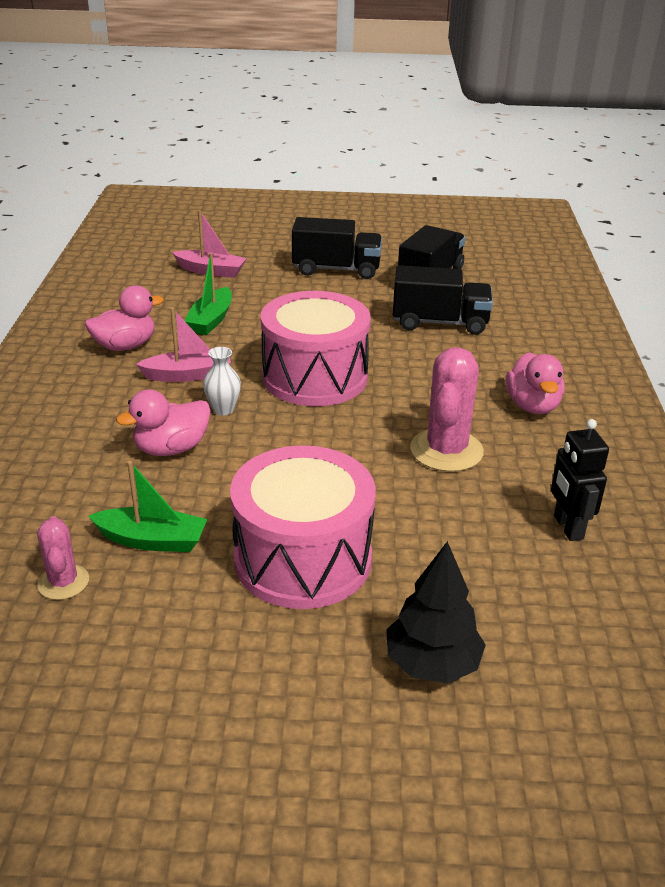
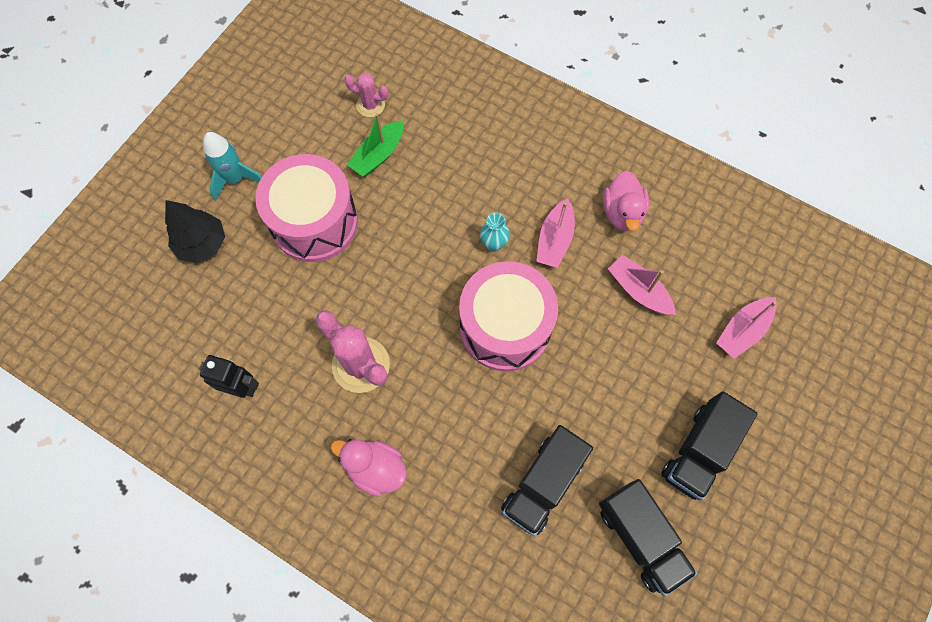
camera: 120 degrees right, 35 degrees up
pink duck [116,389,211,456] -> none
green boat [184,253,232,335] -> pink boat [608,255,676,315]
white vase [203,347,241,416] -> turquoise vase [480,213,510,252]
none -> turquoise rocket [203,132,262,201]

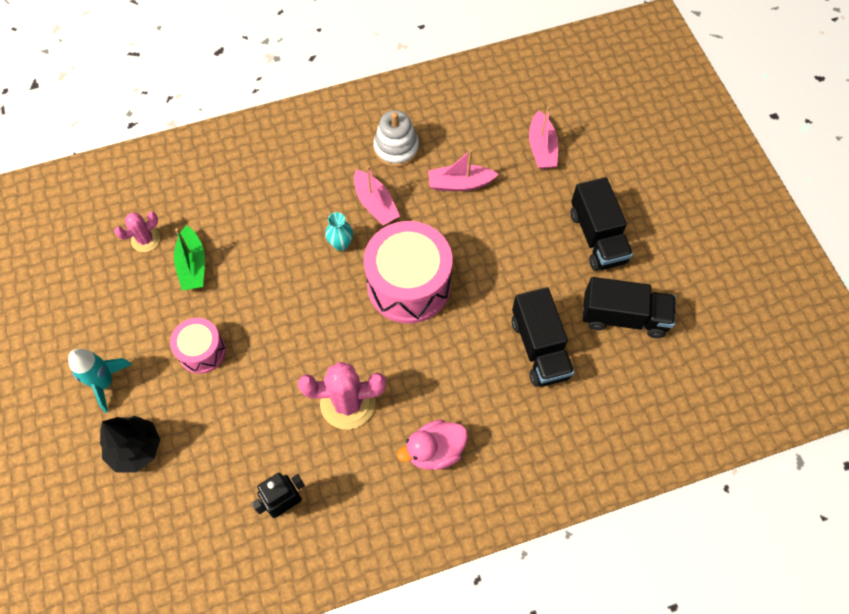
camera: 50 degrees left, 5 degrees down
pink drum [255,154,358,262] -> pink drum [170,318,226,374], size x0.54
pink duck [603,171,649,231] -> white stacking toy [373,110,419,167]

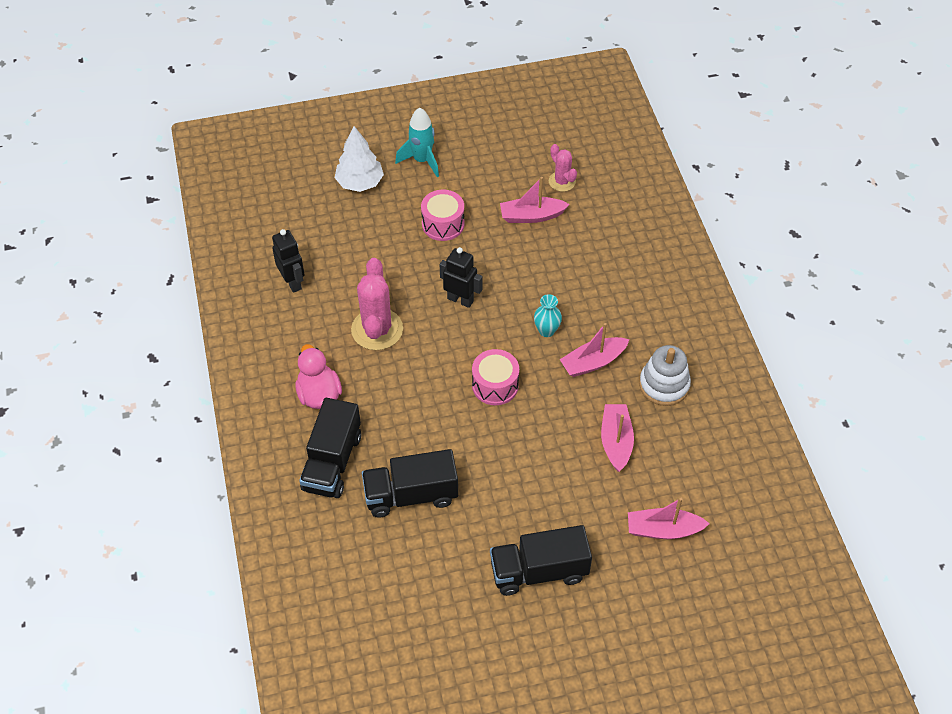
camera: 95 degrees right, 10 degrees down
black tree [100,416,161,472] -> white tree [335,126,384,192]
green boat [174,225,205,291] -> pink boat [500,177,570,223]
pink drum [364,221,452,323] -> pink drum [472,349,519,405], size x0.54
black truck [583,277,676,338] -> black truck moved to [299,398,361,498]
none -> black robot [440,247,483,308]

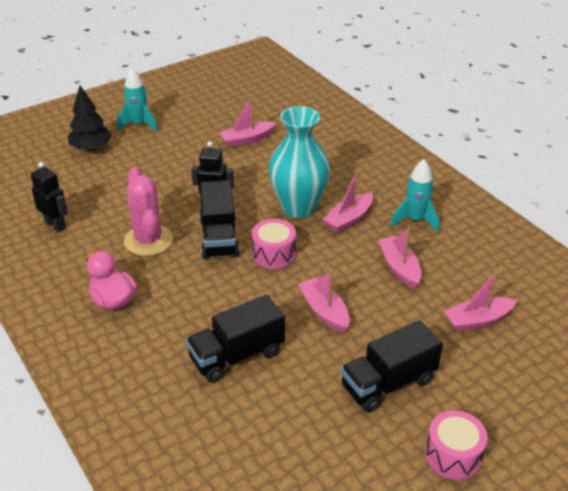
camera: 20 degrees left, 15 degrees down
black truck [299,398,361,498] -> black truck moved to [199,180,240,259]
white tree [335,126,384,192] -> black tree [68,86,112,151]
pink drum [421,190,465,241] -> pink drum moved to [425,410,488,480]
turquoise vase [534,294,562,337] -> turquoise vase [268,106,330,218], size x2.38
pink cactus [549,144,577,192] -> none
white stacking toy [639,345,691,406] -> turquoise rocket [390,159,439,232]
none -> pink boat [298,270,350,333]

